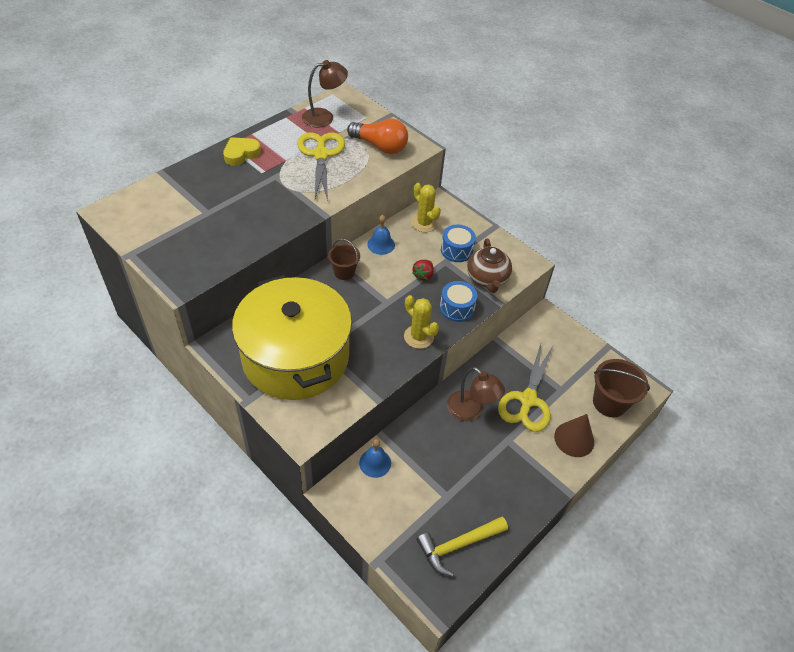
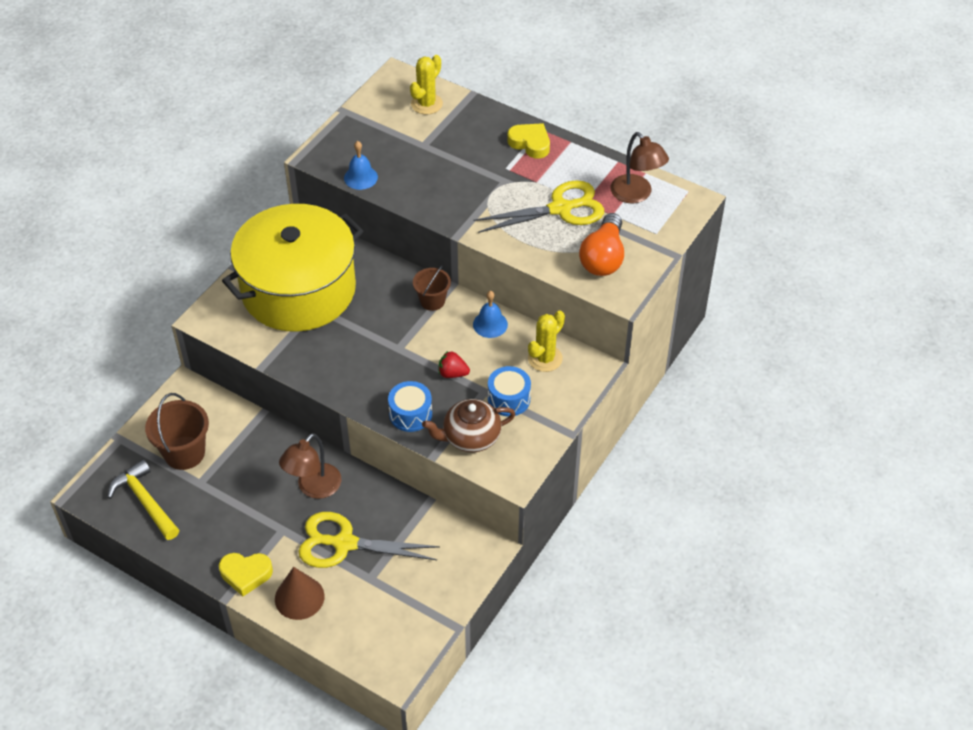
camera: 80 degrees right, 0 degrees up
blue bell [359,439,391,478] -> blue bell moved to [344,141,378,190]
yellow cactus [404,295,439,349] -> yellow cactus moved to [410,55,443,115]
brown bucket [593,359,650,417] -> brown bucket moved to [145,393,209,470]
none -> yellow heart [219,553,273,596]

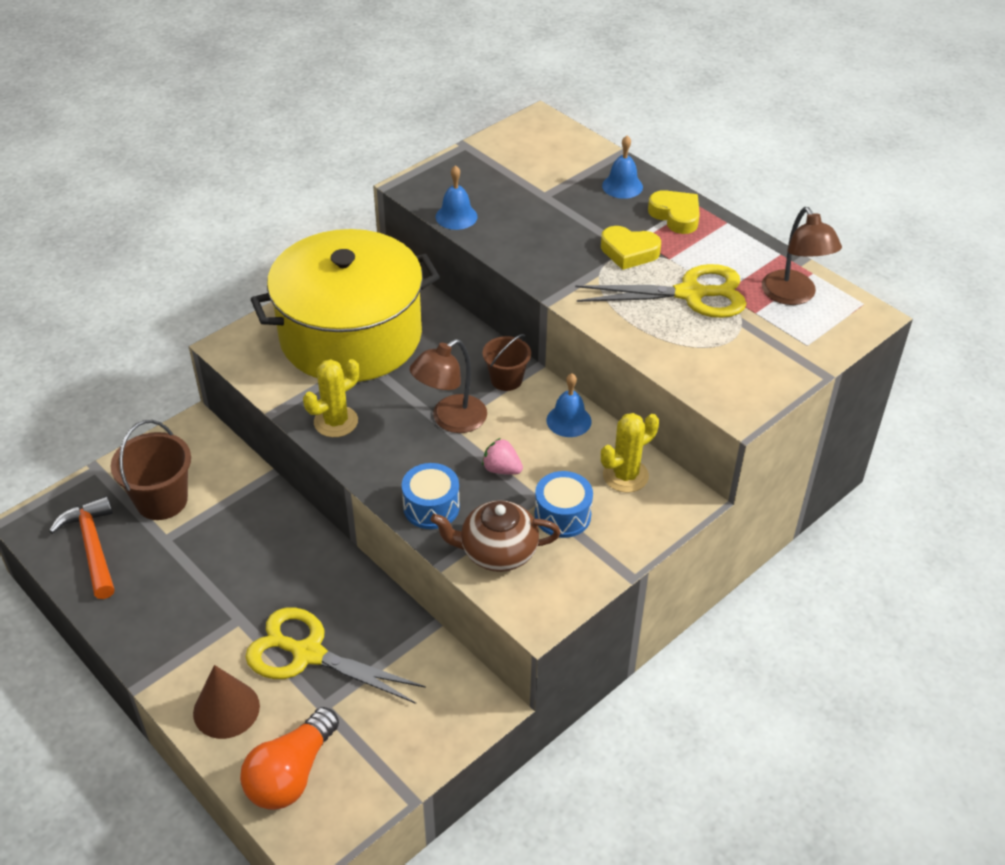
camera: 15 degrees right, 5 degrees down
yellow hammer [107,459,179,540] -> orange hammer [49,496,115,599]
yellow heart [219,553,273,596] -> yellow heart moved to [601,226,661,270]
brown lamp [279,433,341,499] -> brown lamp moved to [410,339,487,433]
yellow cactus [410,55,443,115] -> yellow cactus moved to [303,359,359,437]
red strawberry [439,351,470,378] -> pink strawberry [482,438,523,475]
orange light bulb [579,213,624,276] -> orange light bulb moved to [240,707,339,810]
none -> blue bell [602,136,643,199]

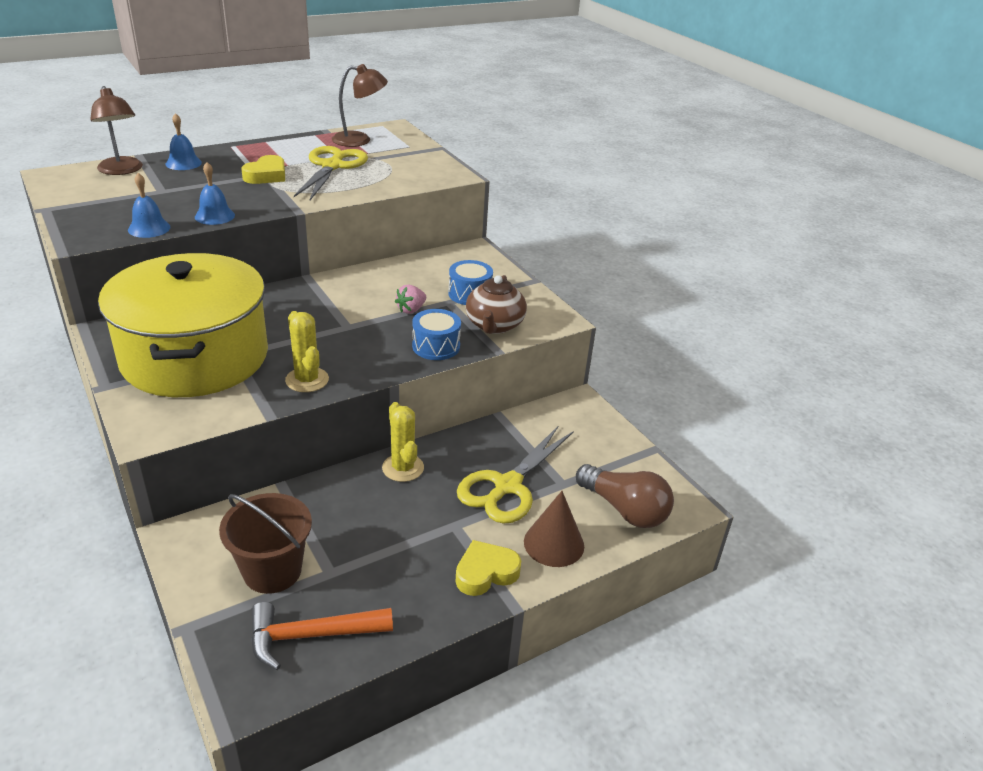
camera: 80 degrees left, 10 degrees down
orange light bulb [240,707,339,810] -> brown light bulb [576,464,674,528]
brown lamp [410,339,487,433] -> brown lamp moved to [90,86,143,175]
brown bucket [483,334,531,391] -> none
blue bell [547,373,592,437] -> blue bell moved to [195,162,235,225]
yellow cactus [601,413,659,493] -> yellow cactus moved to [382,402,424,482]
yellow heart [648,190,700,234] -> yellow heart moved to [455,540,521,596]

